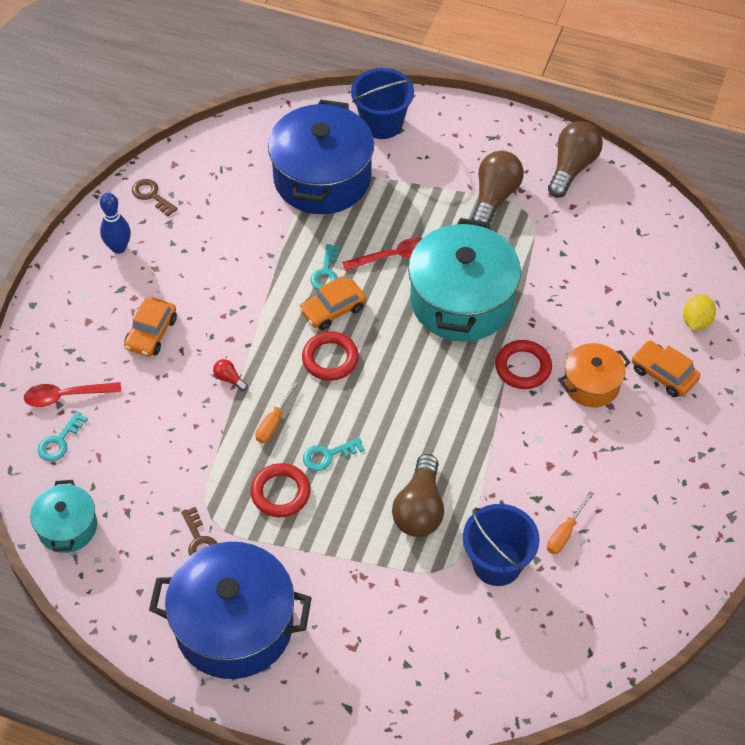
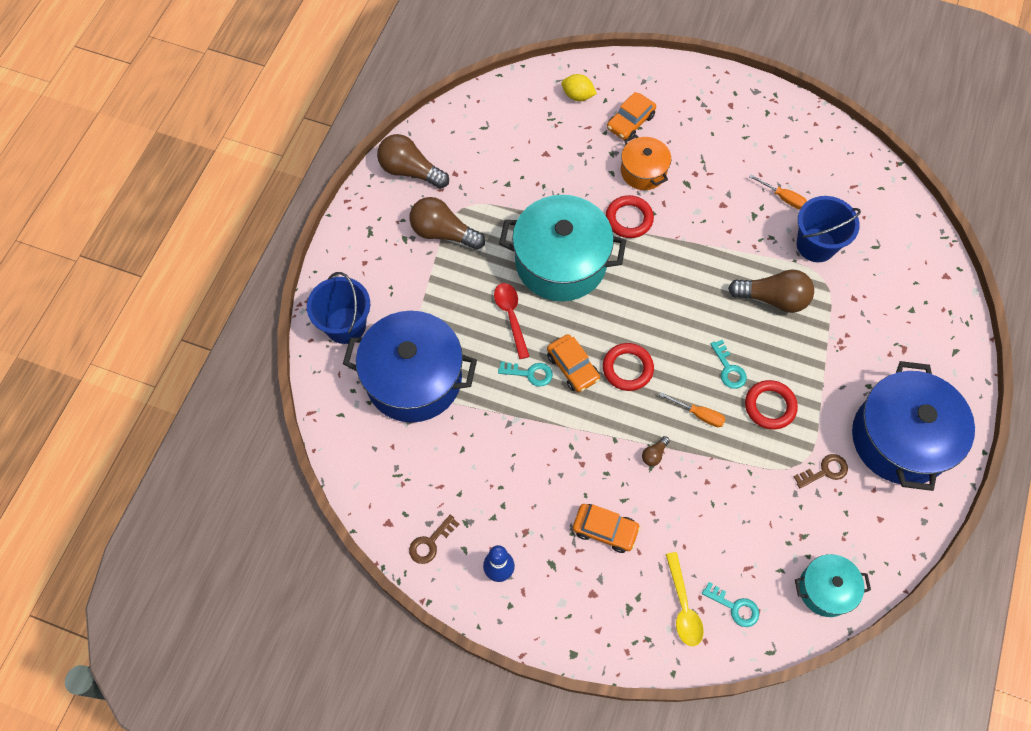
camera: 90 degrees left, 10 degrees up
red spoon [24,382,121,407] -> yellow spoon [666,552,704,646]
red light bulb [213,359,248,391] -> brown light bulb [642,436,670,466]

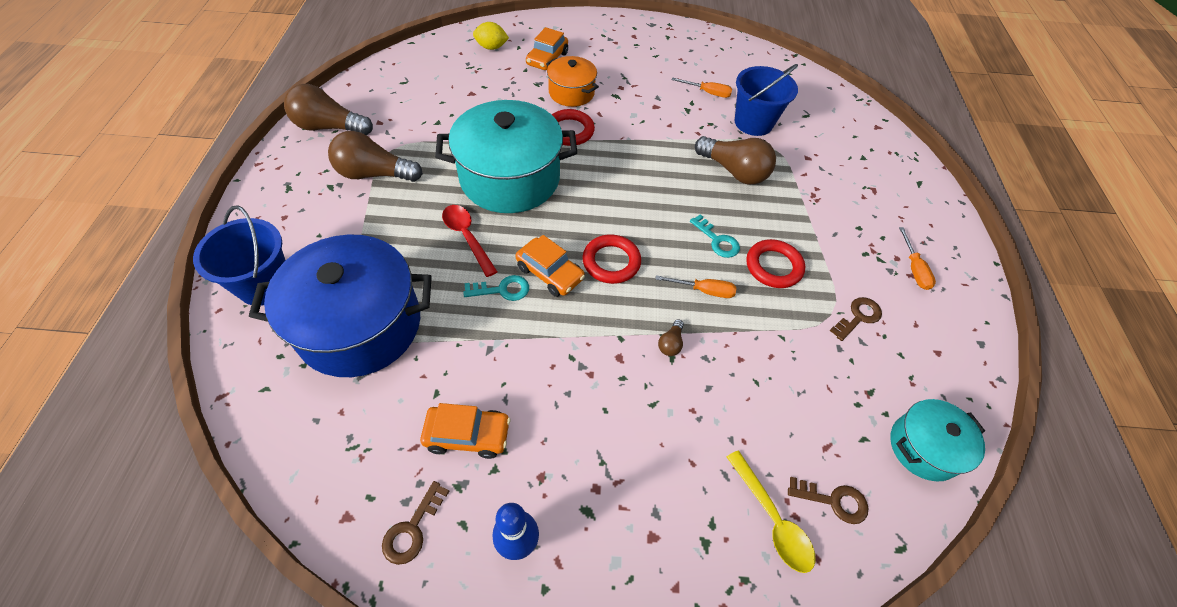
camera: 20 degrees left, 10 degrees down
orange car [573,504,641,553] -> orange car moved to [420,403,511,459]
turquoise key [702,582,759,627] -> brown key [788,477,869,524]
brown light bulb [728,269,814,313] -> brown light bulb turned 45 degrees clockwise [695,136,776,184]
blue pot [852,361,975,491] -> orange screwdriver [899,227,936,290]

